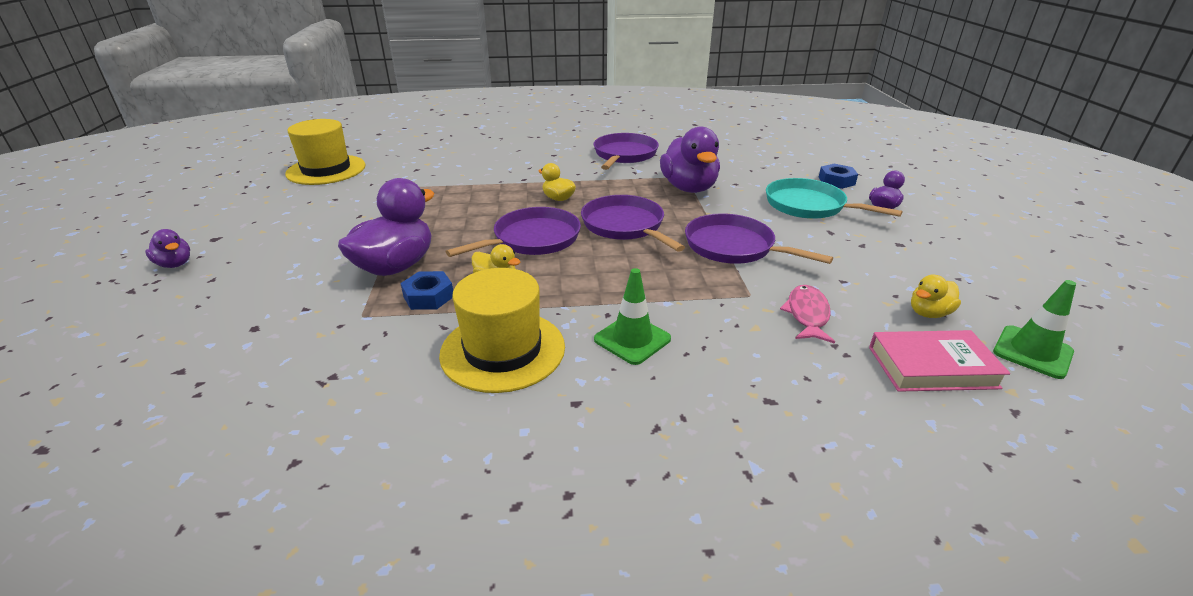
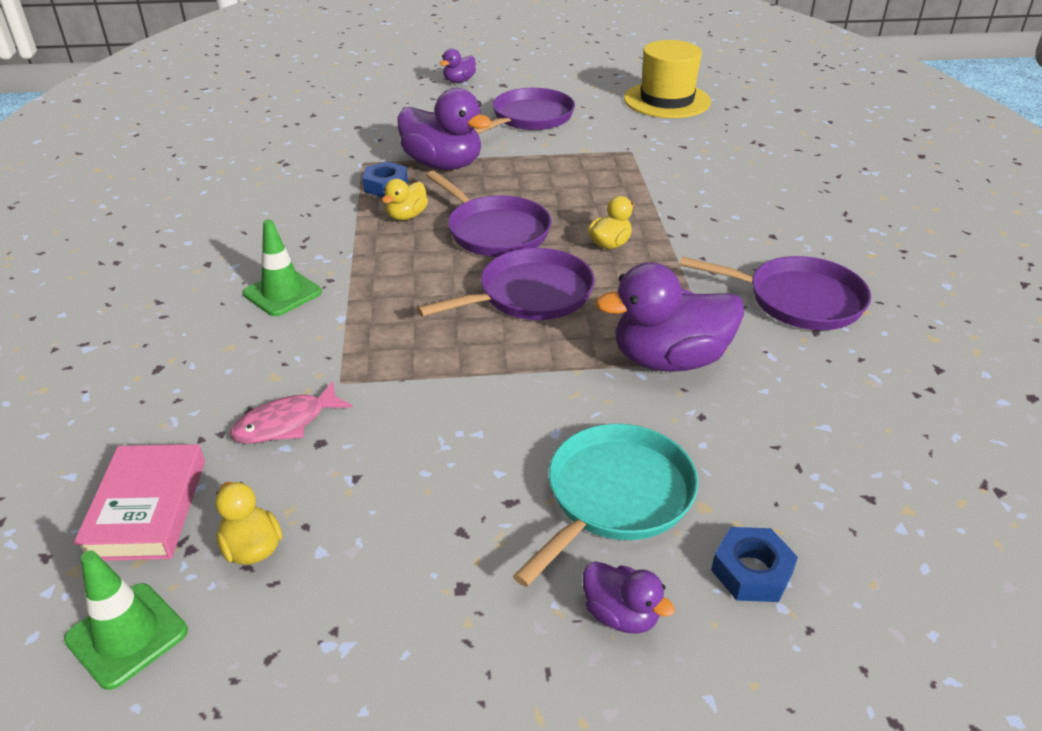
camera: 90 degrees right, 5 degrees up
yellow hat [439,268,565,393] -> none
purple pan [685,213,833,264] -> purple pan moved to [474,88,575,134]
pink fish [780,285,835,344] -> pink fish turned 135 degrees clockwise [230,381,352,444]

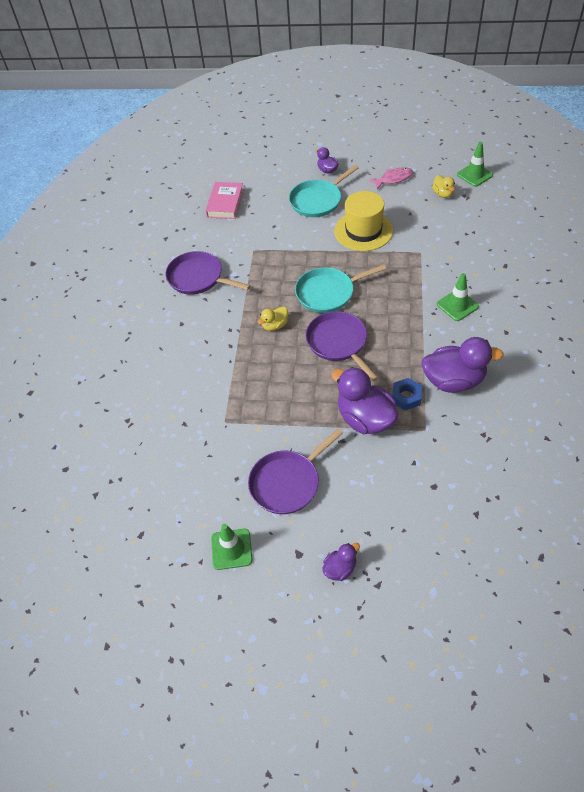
camera: 165 degrees left, 15 degrees up
pink book [73,444,205,561] -> pink book moved to [206,182,244,219]
pink fish [230,381,352,444] -> pink fish moved to [369,167,413,189]
yellow duck [382,179,428,220] -> none
purple pan [417,248,595,320] -> turquoise pan [295,264,386,313]
purple duck [595,262,744,372] -> purple duck moved to [421,337,504,393]
yellow hat [624,40,711,118] -> yellow hat moved to [334,191,393,251]
blue nut [711,527,798,602] -> none
none -> green traffic cone [211,524,253,570]

